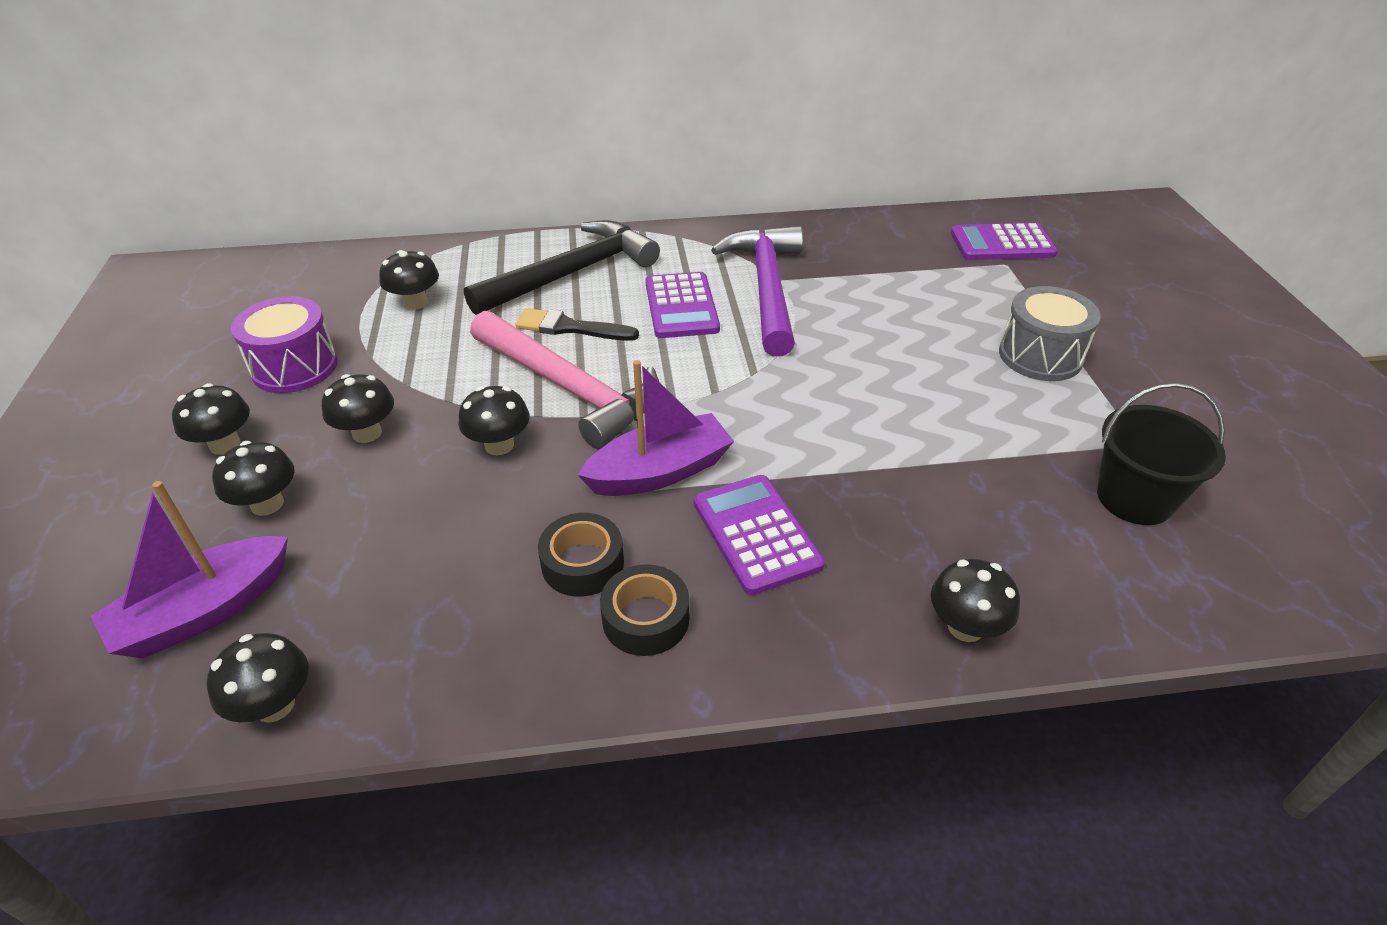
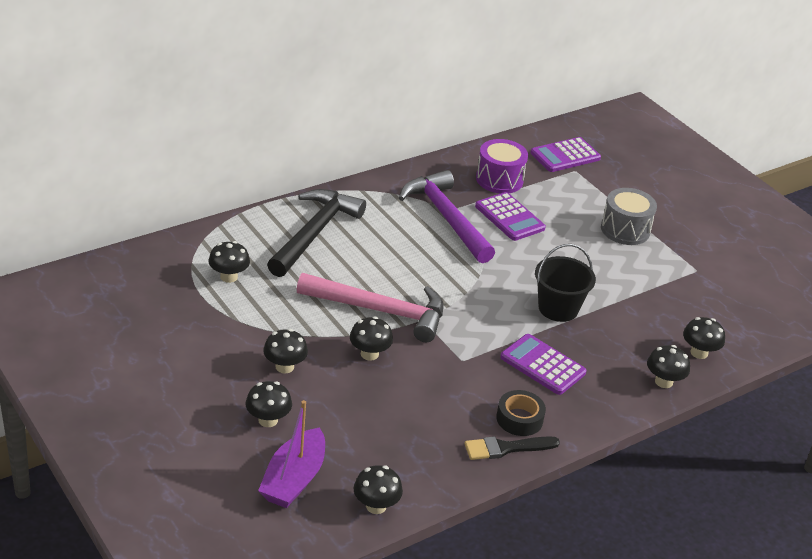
camera: 30 degrees left, 5 degrees down
black mushroom [172,383,250,455] -> black mushroom moved to [683,317,725,359]
purple drum [231,296,338,393] -> purple drum moved to [476,139,528,194]
black brush [516,308,639,341] -> black brush moved to [464,436,560,460]
black tape [538,513,624,597] -> none
purple boat [578,360,734,496] -> none
purple calculator [645,272,720,338] -> purple calculator moved to [475,192,546,241]
black bucket [1097,383,1226,525] -> black bucket moved to [535,244,596,322]

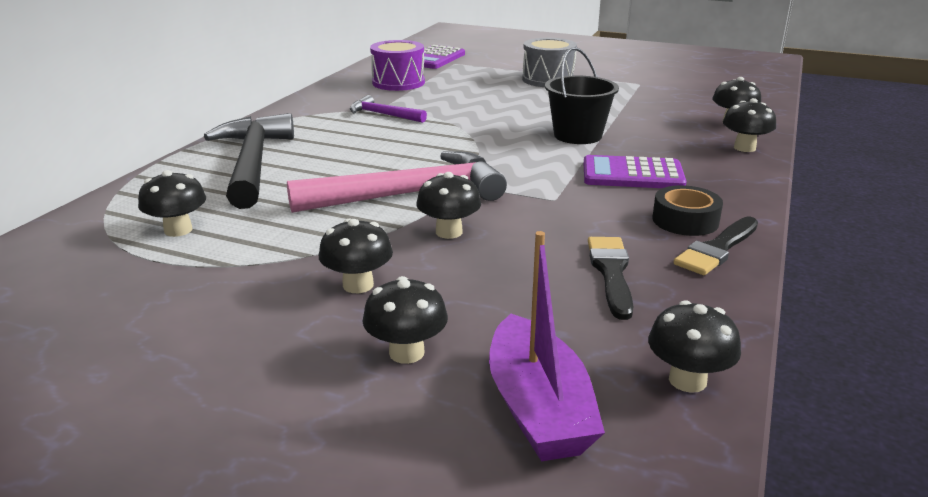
camera: 30 degrees left, 10 degrees down
purple hammer [399,170,495,263] -> purple hammer [350,95,427,123], size x0.51
purple calculator [475,192,546,241] -> none
none -> black brush [588,237,633,320]

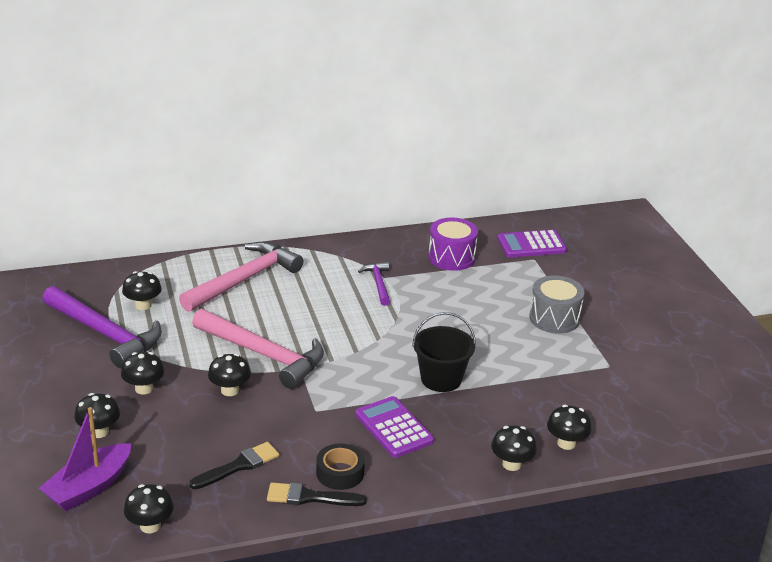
camera: 50 degrees right, 5 degrees up
black hammer [204,113,294,209] -> pink hammer [179,242,303,312]
none -> purple hammer [42,286,162,368]

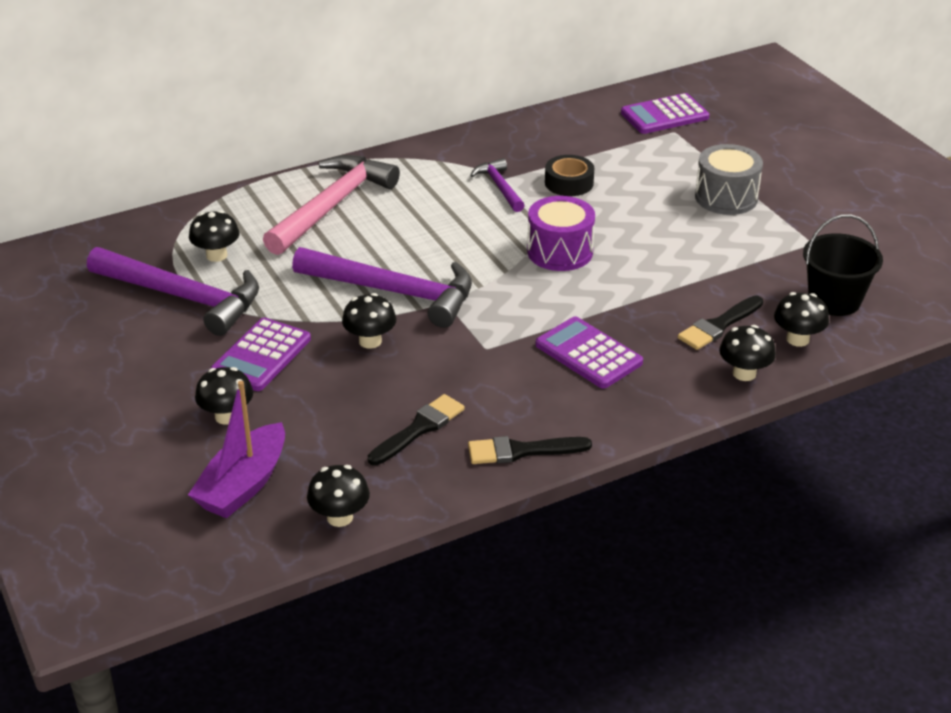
camera: 10 degrees left, 5 degrees up
black mushroom [121,352,164,395] -> purple calculator [210,318,311,391]
pink hammer [192,309,324,389] -> purple hammer [292,247,472,328]
black tape [316,444,365,490] -> black tape moved to [545,155,594,196]
black bucket [412,312,476,392] -> black bucket moved to [803,214,883,316]
purple drum [428,218,478,271] -> purple drum moved to [527,196,595,271]
none -> black brush [678,295,763,350]

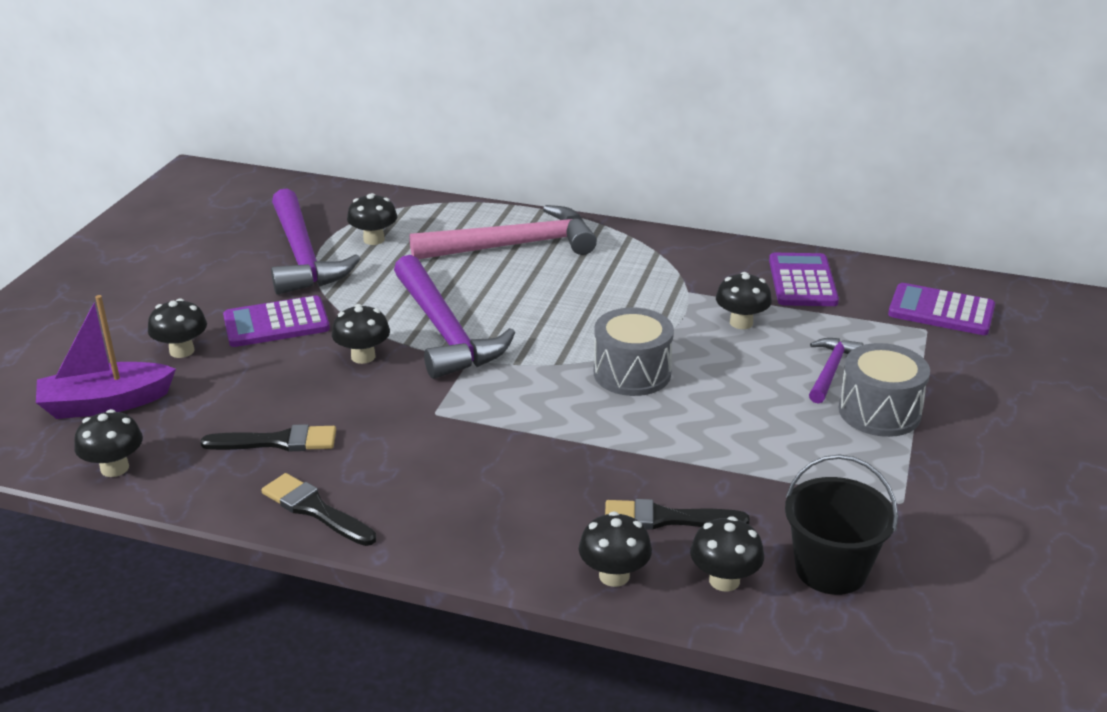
camera: 45 degrees right, 5 degrees down
purple hammer [470,158,525,212] -> purple hammer moved to [809,338,864,404]
purple drum [527,196,595,271] -> grey drum [594,308,674,396]
purple calculator [536,317,643,389] -> purple calculator moved to [769,253,839,306]
black tape [545,155,594,196] -> black mushroom [716,272,772,329]

